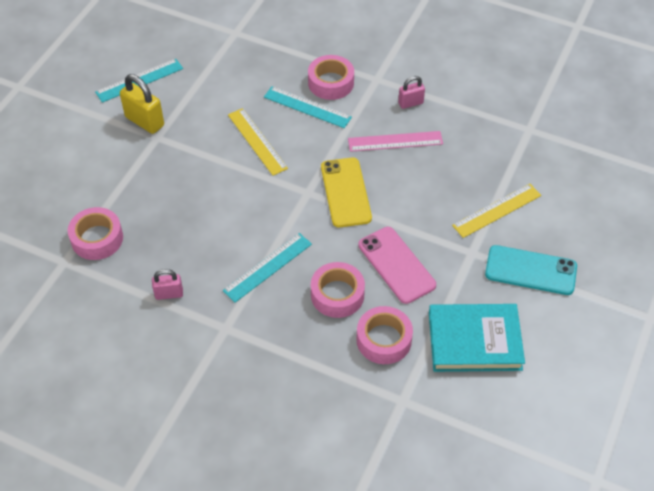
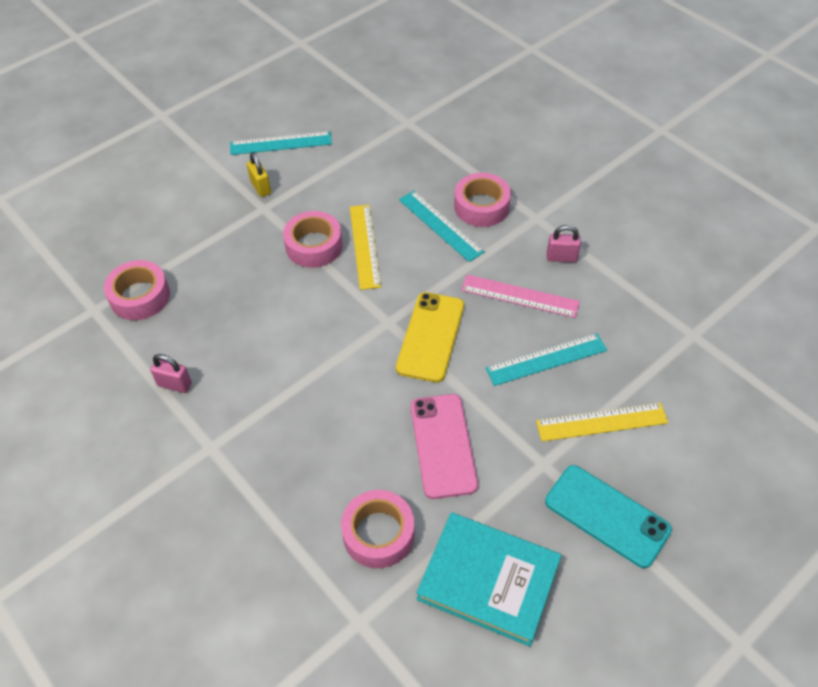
camera: 25 degrees right, 0 degrees up
yellow padlock [120,74,164,134] -> yellow padlock [247,153,271,197], size x0.60
turquoise ruler [223,233,312,302] -> turquoise ruler moved to [486,333,607,386]
pink tape [311,262,365,318] -> pink tape moved to [283,211,343,268]

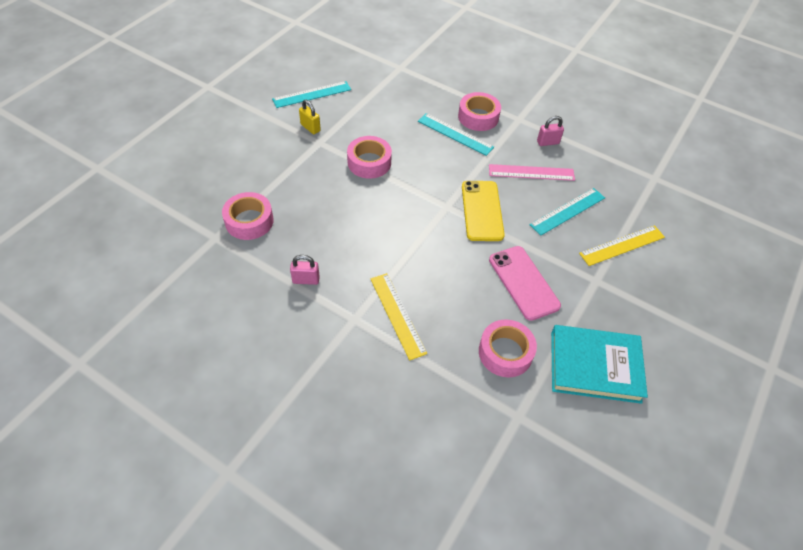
camera: 20 degrees left, 0 degrees up
yellow ruler [350,205,381,290] -> yellow ruler moved to [371,273,427,360]
turquoise phone [545,465,672,568] -> none

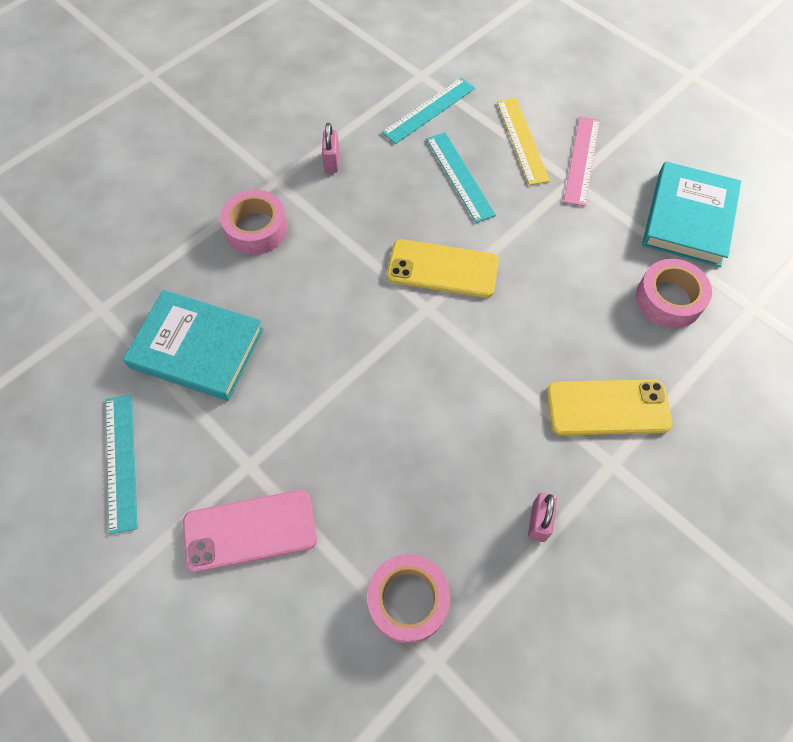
camera: 75 degrees left, 10 degrees up
yellow padlock [299,100,321,134] -> none
pink tape [347,136,392,179] -> none
yellow ruler [371,273,427,360] -> yellow phone [547,380,673,435]
turquoise ruler [418,113,494,156] -> turquoise ruler moved to [382,78,475,144]
pink ruler [489,164,575,181] -> pink ruler moved to [564,116,600,207]
pink phone [489,246,561,321] -> pink phone moved to [183,490,317,572]
none -> turquoise book [123,290,264,401]

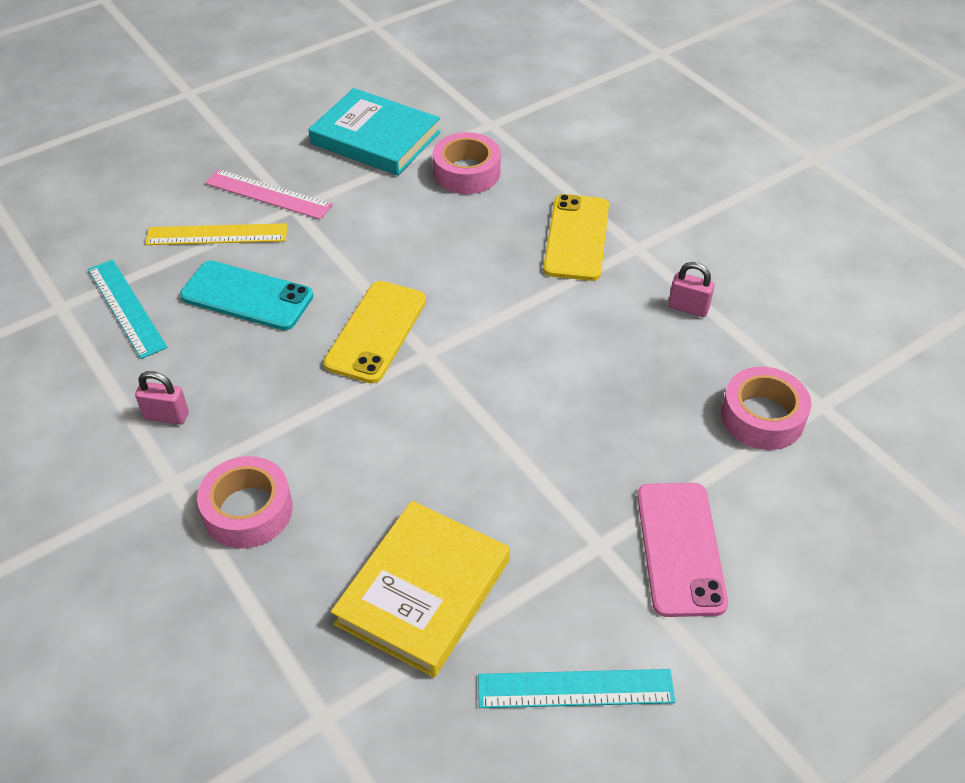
camera: 80 degrees left, 15 degrees down
turquoise book [123,290,264,401] -> yellow book [331,501,510,677]
turquoise ruler [426,132,496,223] -> turquoise phone [180,261,314,330]

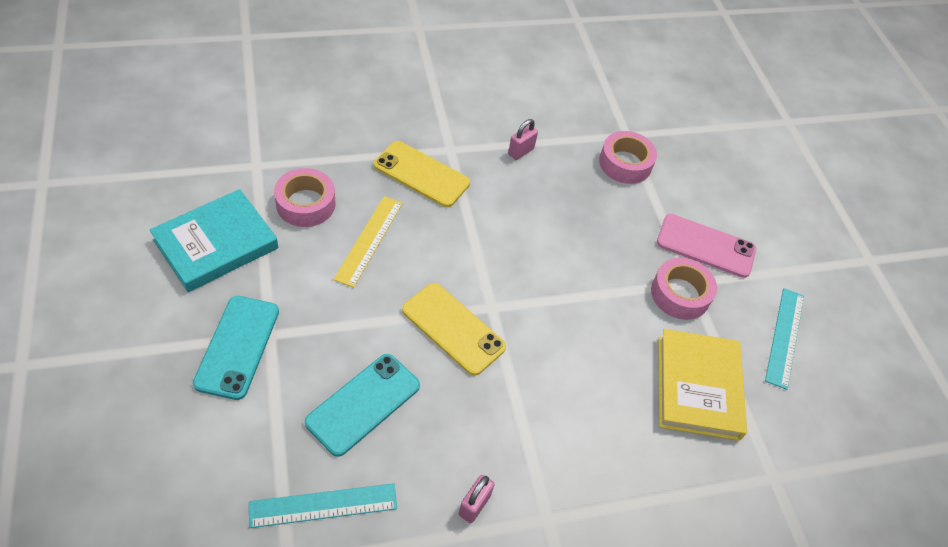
camera: 75 degrees left, 5 degrees up
yellow ruler [145,223,288,245] -> yellow ruler moved to [334,196,403,288]
pink tape [197,456,293,549] -> pink tape moved to [651,258,717,320]
pink ruler [205,169,333,220] -> turquoise phone [193,296,279,400]
yellow book [331,501,510,677] -> yellow book turned 45 degrees clockwise [658,329,747,441]

